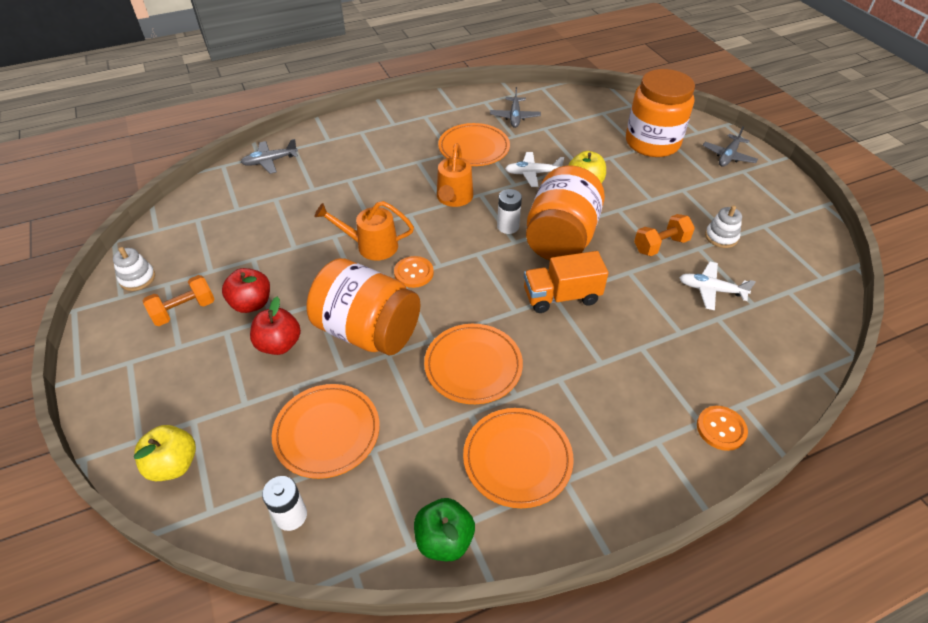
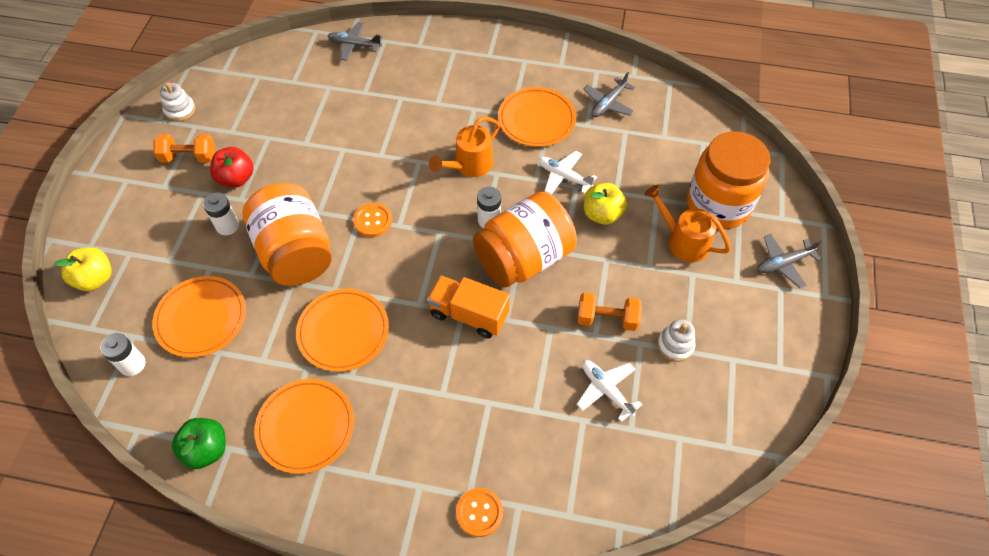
camera: 35 degrees right, 10 degrees up
red apple [250,297,301,355] -> white battery [203,192,239,235]
orange watering can [314,201,414,261] -> orange watering can moved to [644,185,731,262]

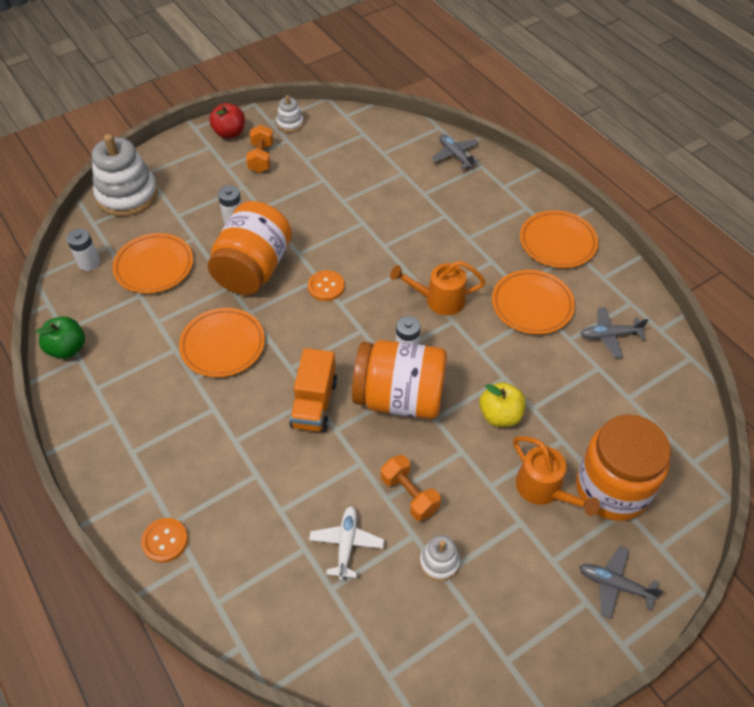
camera: 45 degrees right, 5 degrees down
yellow apple [54,247,112,291] -> white stacking toy [92,134,158,216]
orange dumbbell [153,134,215,163] -> orange dumbbell turned 45 degrees clockwise [246,125,273,173]
red apple [210,147,254,188] -> red apple moved to [209,103,245,139]
orange plate [254,379,354,474] -> orange plate moved to [520,210,598,268]
orange truck [427,275,510,338] -> orange truck turned 150 degrees counterclockwise [289,348,337,432]
white plane [538,151,597,195] -> none
orange watering can [644,185,731,262] -> orange watering can turned 150 degrees clockwise [513,436,600,516]

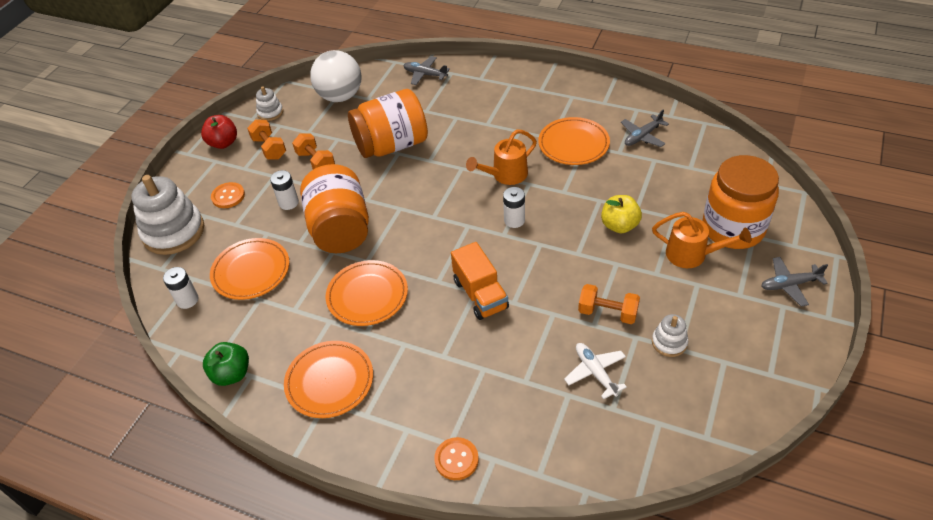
camera: 30 degrees left, 5 degrees down
orange button [308,270,345,301] -> orange button moved to [211,182,245,208]
orange jar [352,340,447,419] -> orange jar moved to [348,89,428,158]
orange plate [520,210,598,268] -> orange plate moved to [284,341,373,418]
none -> orange dumbbell [292,133,335,169]
none -> white ball [310,50,361,102]

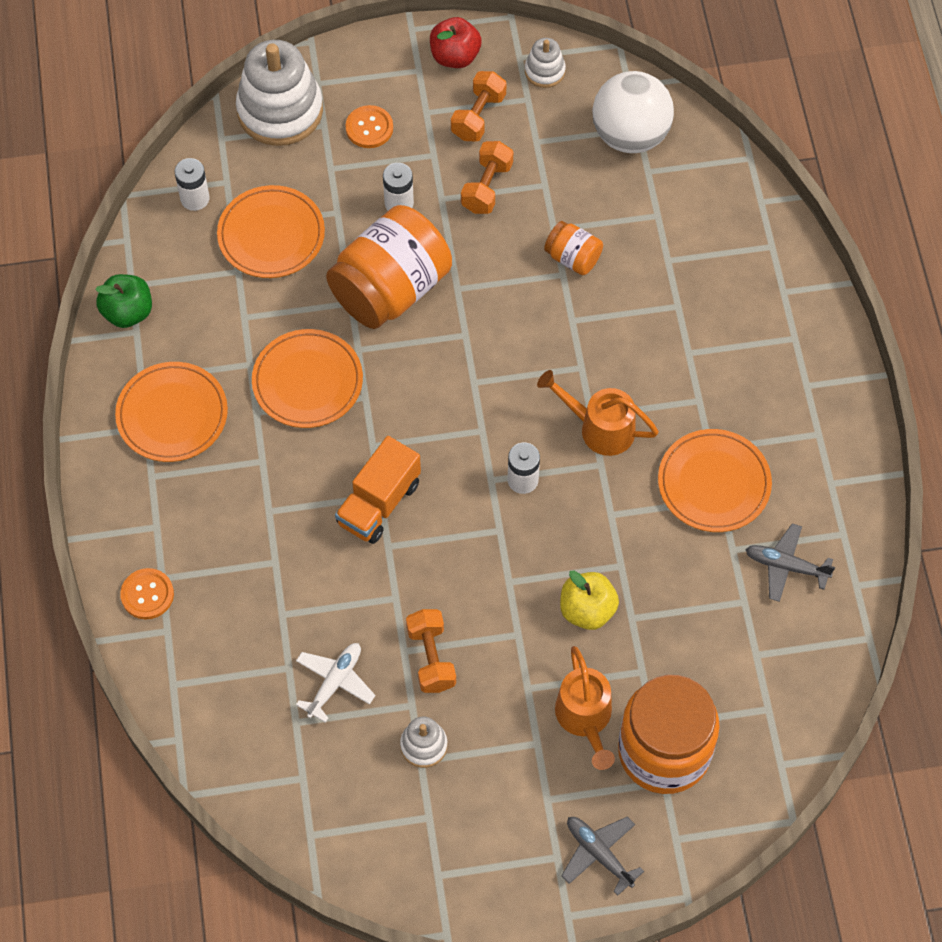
camera: 55 degrees right, 15 degrees up
orange jar [348,89,428,158] -> orange jar [544,221,603,275], size x0.47
grey plane [403,56,450,85] -> none

